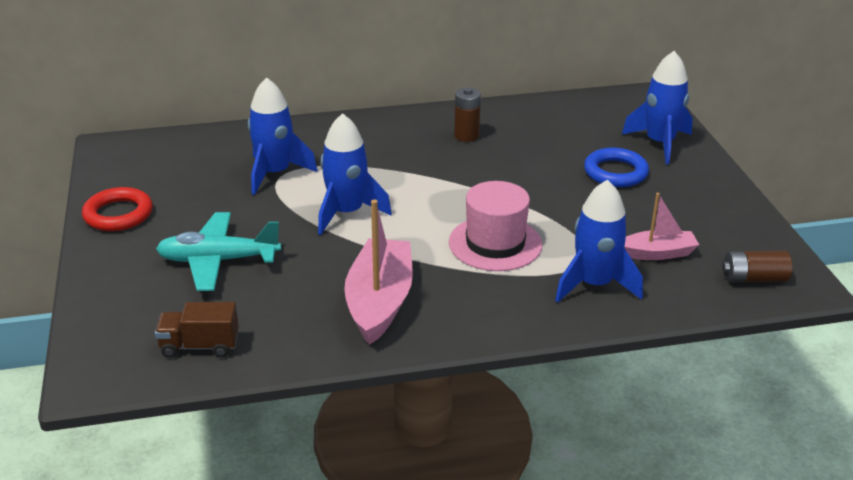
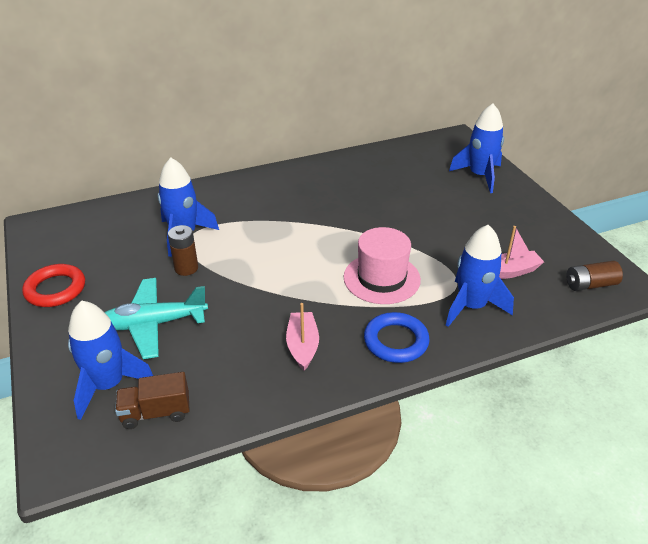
camera: 10 degrees left, 5 degrees up
blue rocket [318,113,392,235] -> blue rocket moved to [68,300,153,420]
pink boat [344,200,413,345] -> pink boat [286,303,319,371], size x0.59
brown battery [454,87,481,142] -> brown battery moved to [168,225,198,276]
blue ring [584,148,649,187] -> blue ring moved to [364,312,430,363]

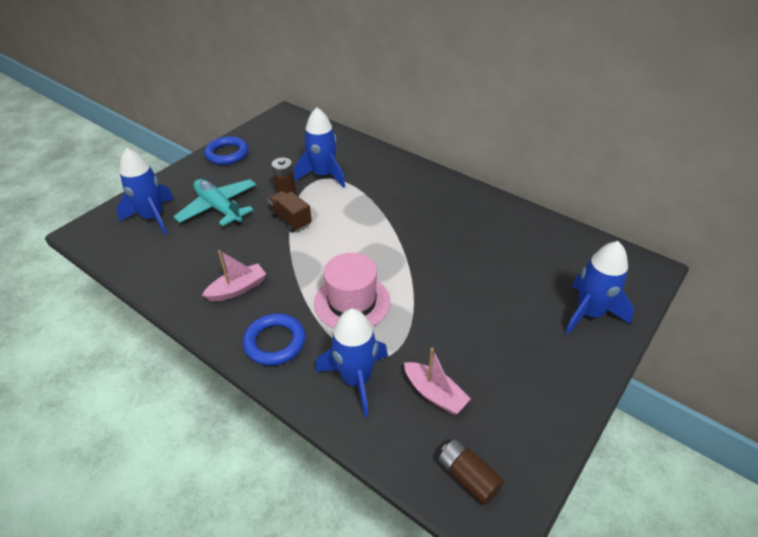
camera: 60 degrees right, 5 degrees up
red ring [22,264,85,307] -> blue ring [204,136,248,165]
brown truck [115,372,190,429] -> brown truck moved to [268,191,312,232]

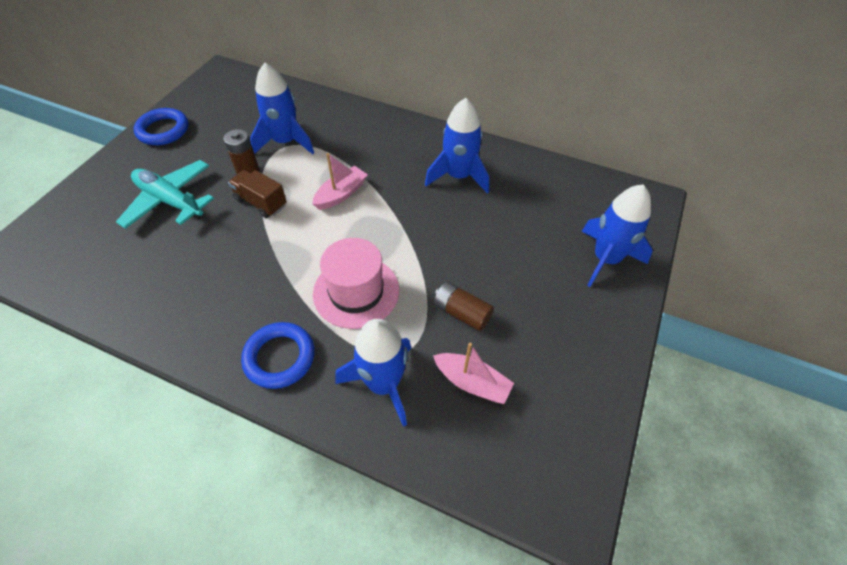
camera: 15 degrees left, 10 degrees up
blue rocket [116,148,174,235] -> blue rocket moved to [425,98,489,194]
pink boat [202,250,266,302] -> pink boat moved to [312,153,368,210]
brown battery [438,438,504,505] -> brown battery moved to [434,281,494,331]

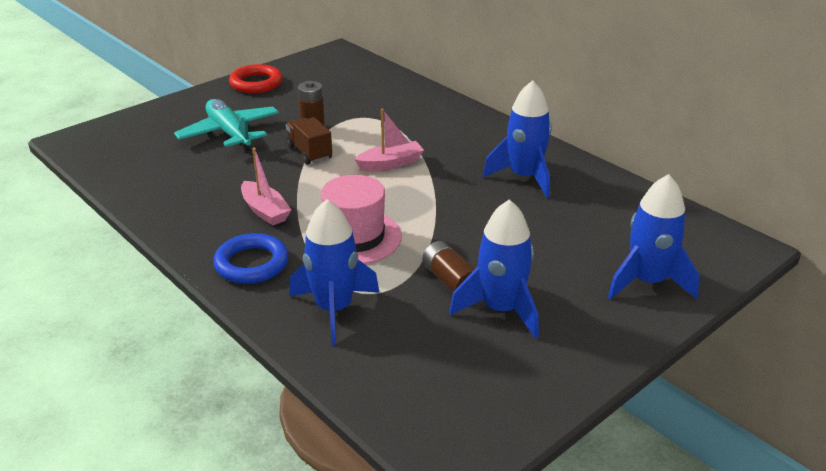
camera: 25 degrees right, 20 degrees down
blue ring [133,108,189,145] -> red ring [229,64,283,93]
blue rocket [250,63,314,154] -> blue rocket moved to [449,199,539,339]
pink boat [433,343,514,404] -> pink boat moved to [241,148,291,225]

